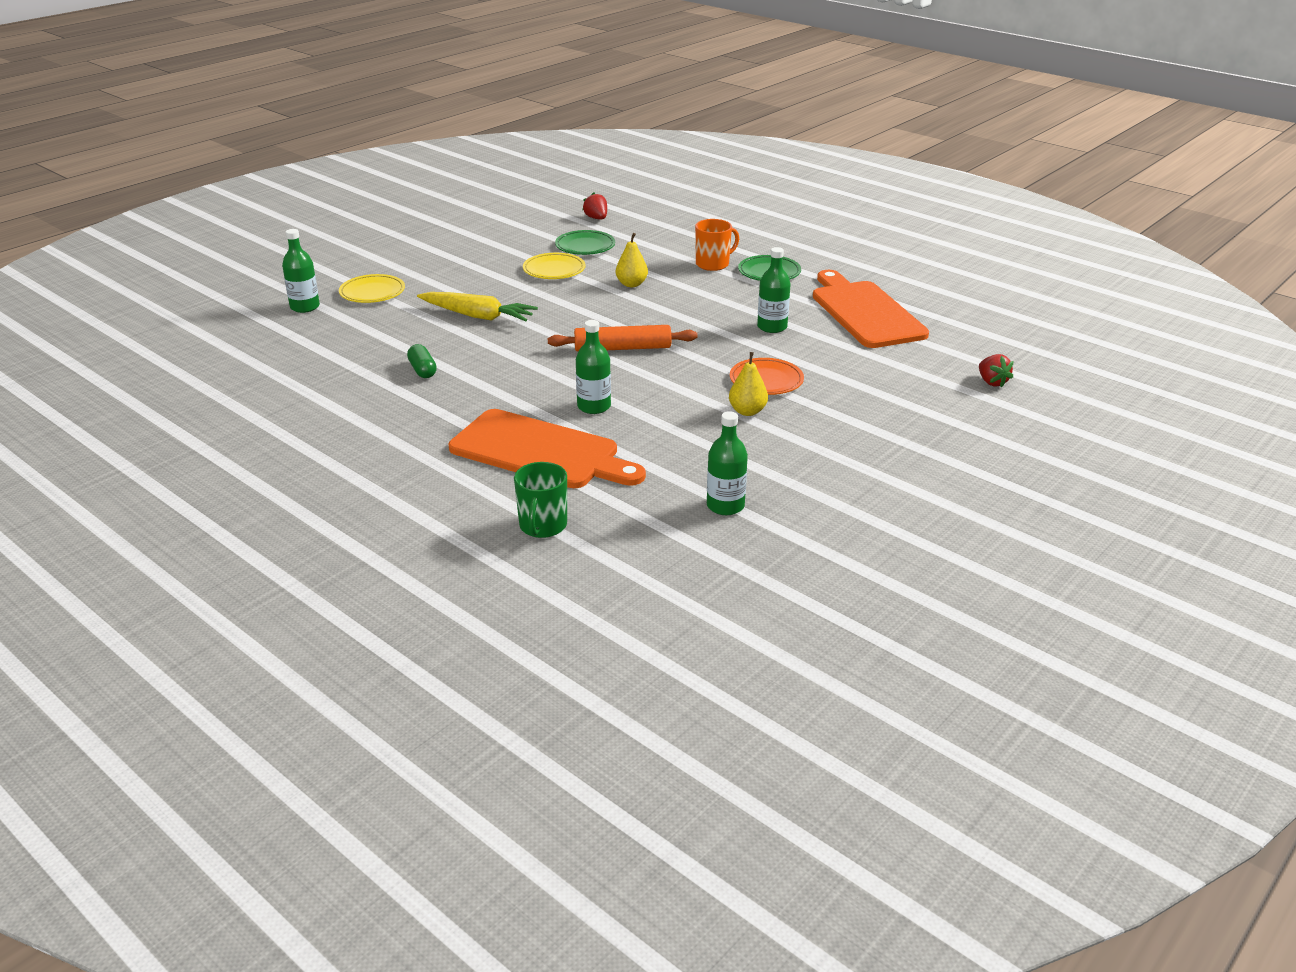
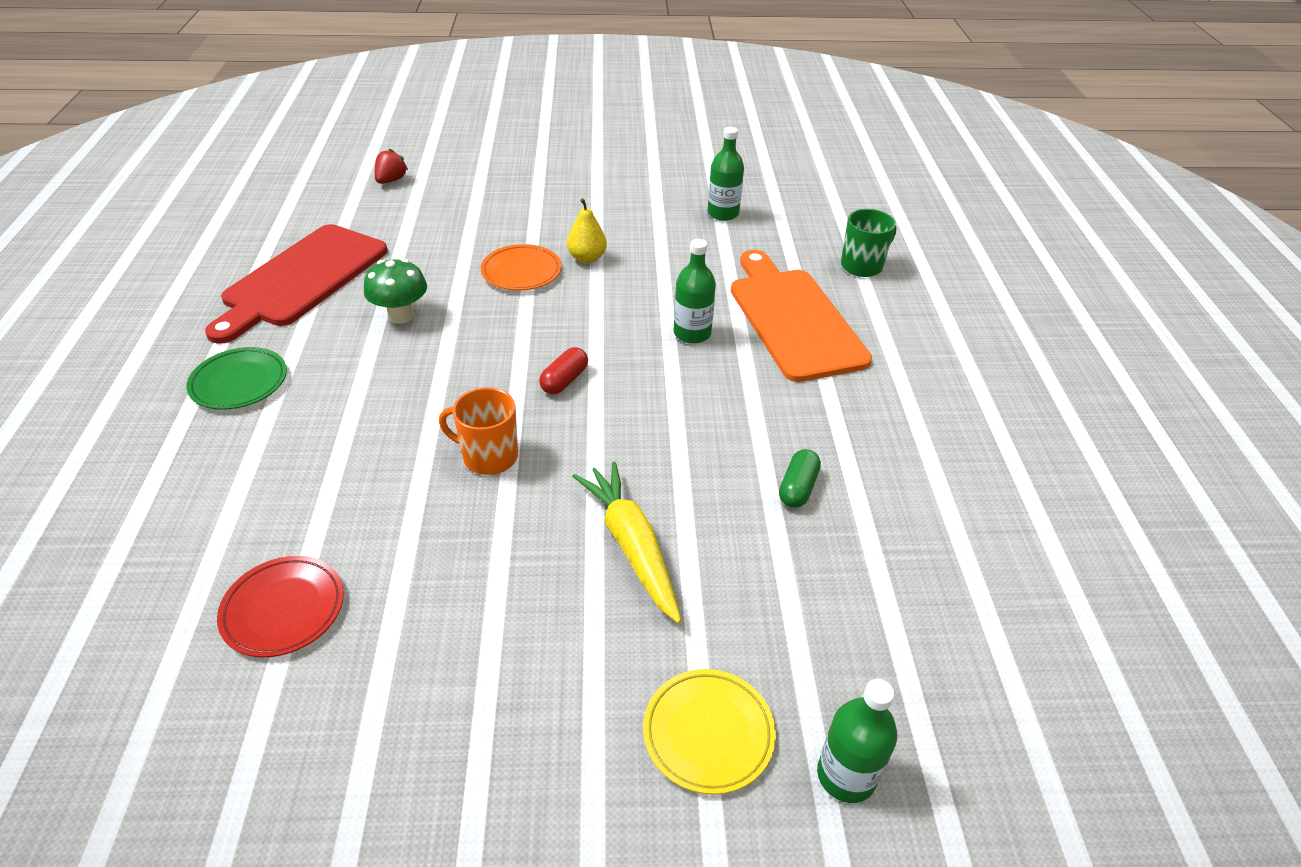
camera: 135 degrees left, 10 degrees up
yellow plate [523,253,586,279] -> none
orange rolling pin [548,325,698,352] -> red capsule [539,347,588,394]
green plate [555,230,615,255] -> red plate [217,556,344,657]
red strawberry [582,193,607,219] -> none
yellow pear [616,233,648,287] -> none
orange mug [695,219,739,271] -> orange mug moved to [439,388,518,475]
green bottle [757,247,791,333] -> green mushroom [364,259,427,324]
orange cutting board [813,270,929,348] -> red cutting board [205,224,388,344]

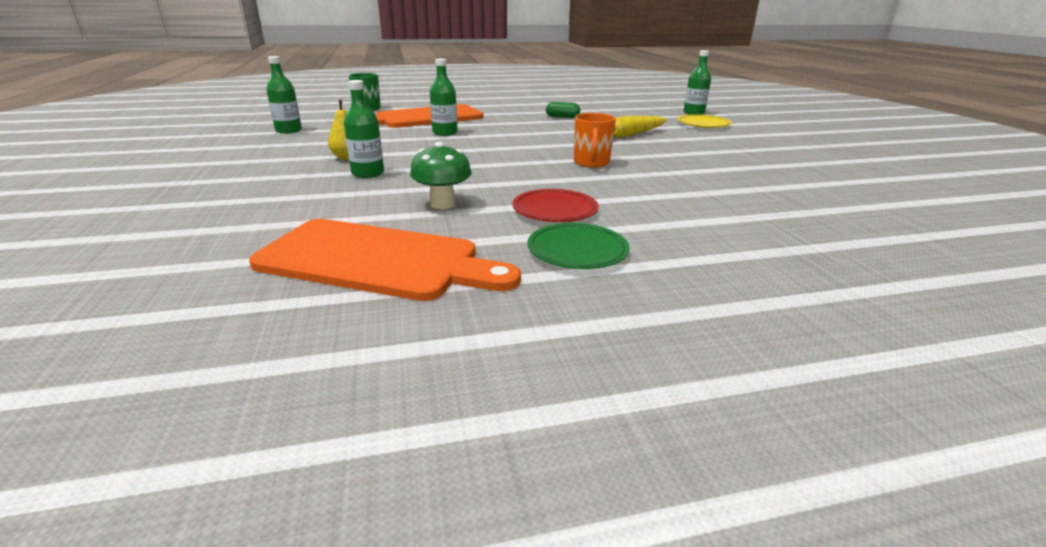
camera: 100 degrees left, 15 degrees down
red cutting board [205,224,388,344] -> orange cutting board [249,219,521,301]
red plate [217,556,344,657] -> red plate moved to [512,189,599,222]
red strawberry [375,149,408,184] -> none
orange plate [481,244,562,290] -> green bottle [344,80,384,178]
red capsule [539,347,588,394] -> none

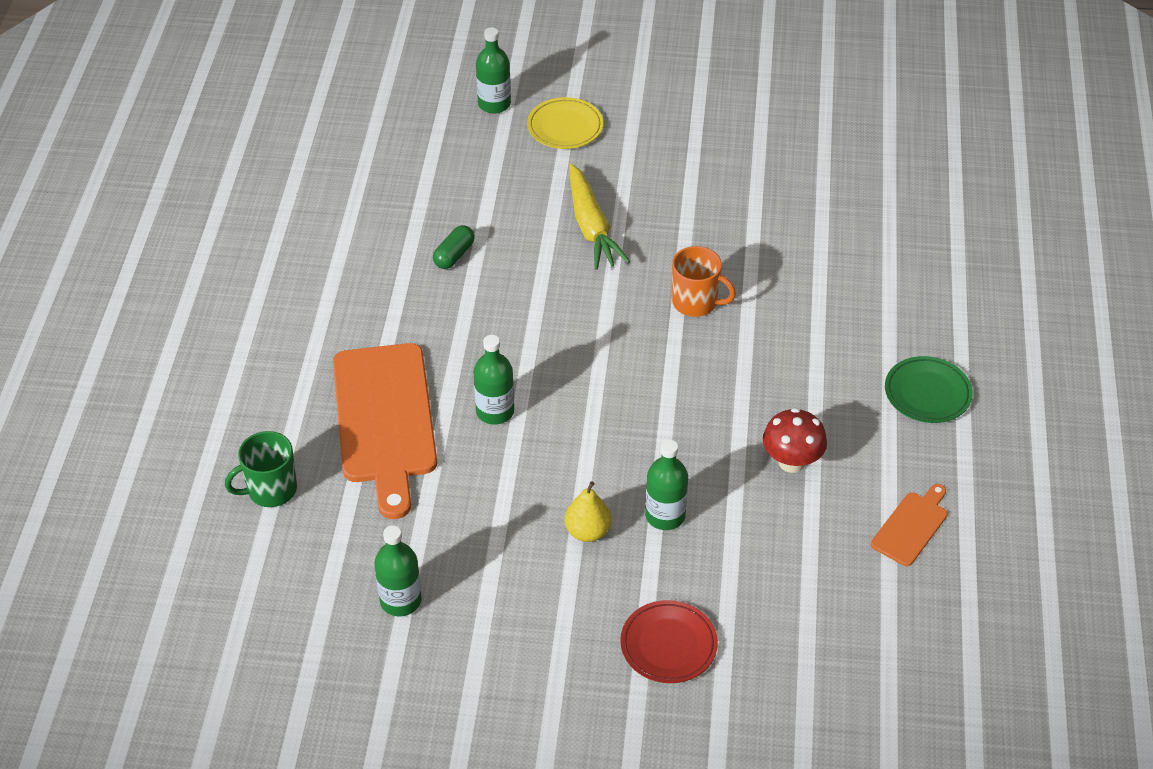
camera: 70 degrees left, 20 degrees up
orange cutting board [249,219,521,301] -> orange cutting board [871,484,948,566], size x0.47
green mushroom [410,142,472,209] -> red mushroom [763,408,827,473]
red plate [512,189,599,222] -> red plate moved to [620,600,718,683]

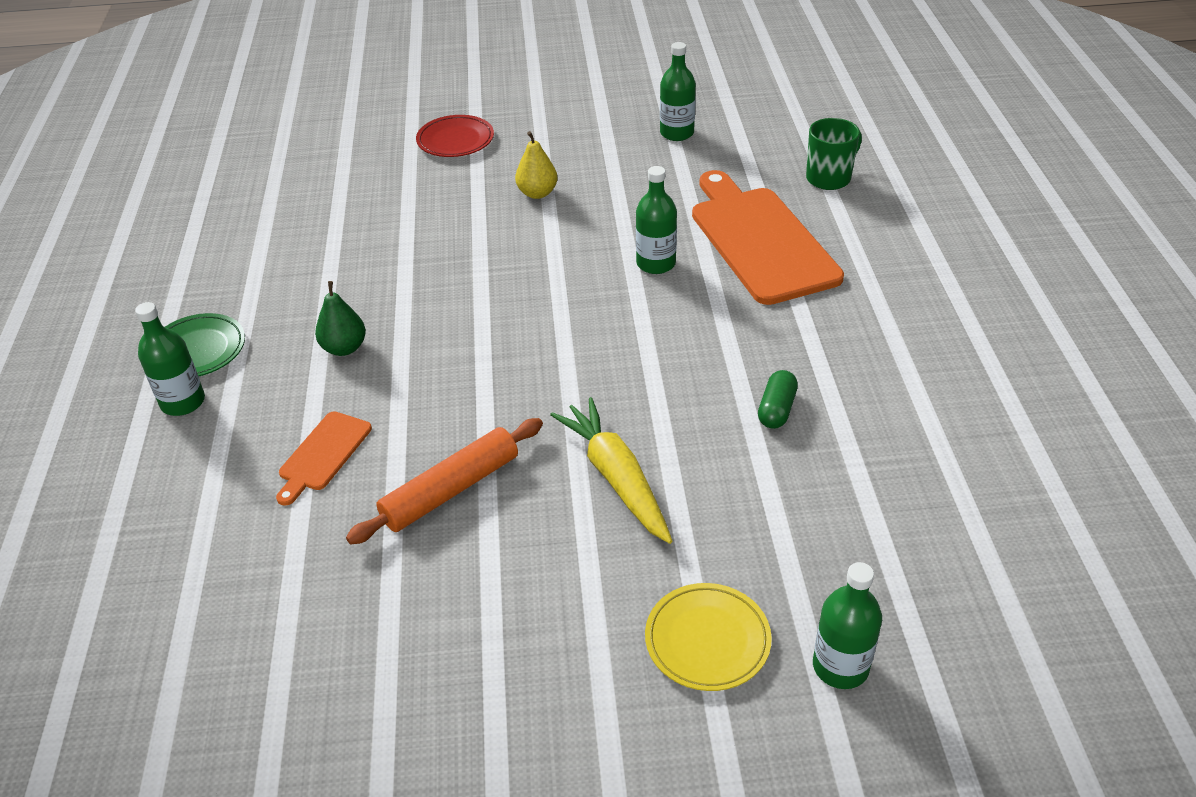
camera: 170 degrees right, 5 degrees down
green bottle [645,440,688,530] -> green bottle moved to [135,302,205,416]
orange mug [672,246,736,317] -> none
red mushroom [763,408,827,473] -> none
orange cutting board [871,484,948,566] -> orange cutting board moved to [276,411,372,506]
none -> green pear [315,281,366,356]
none -> orange rolling pin [346,418,543,544]

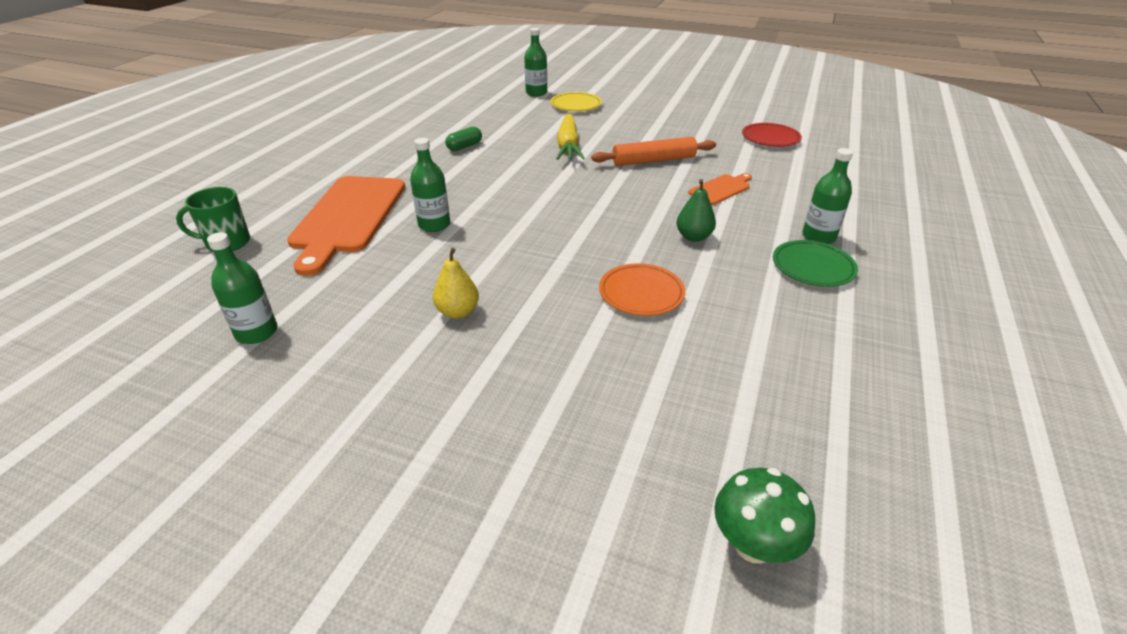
camera: 155 degrees left, 5 degrees down
red plate [416,115,494,157] -> red plate moved to [742,123,802,147]
none -> orange plate [599,263,685,316]
none -> green mushroom [714,468,815,564]

